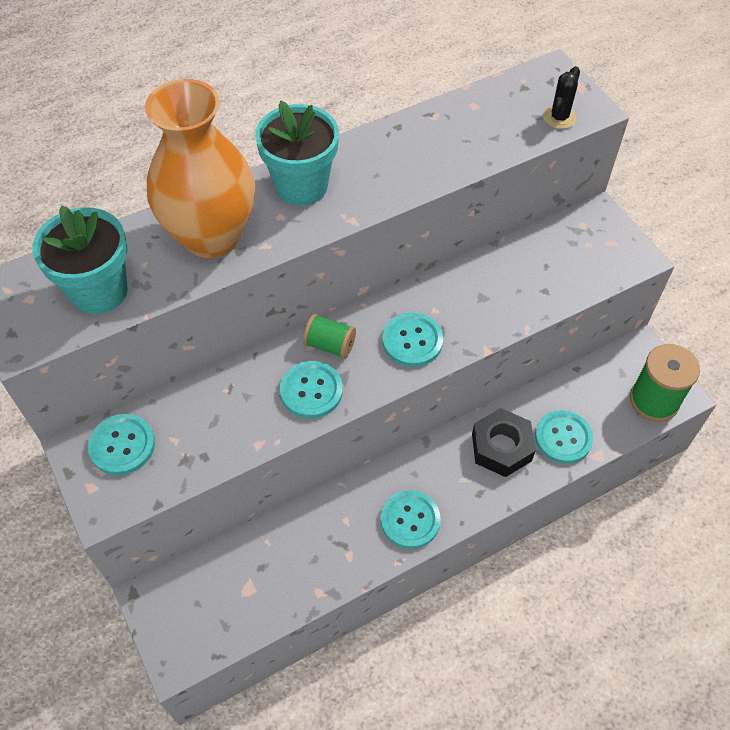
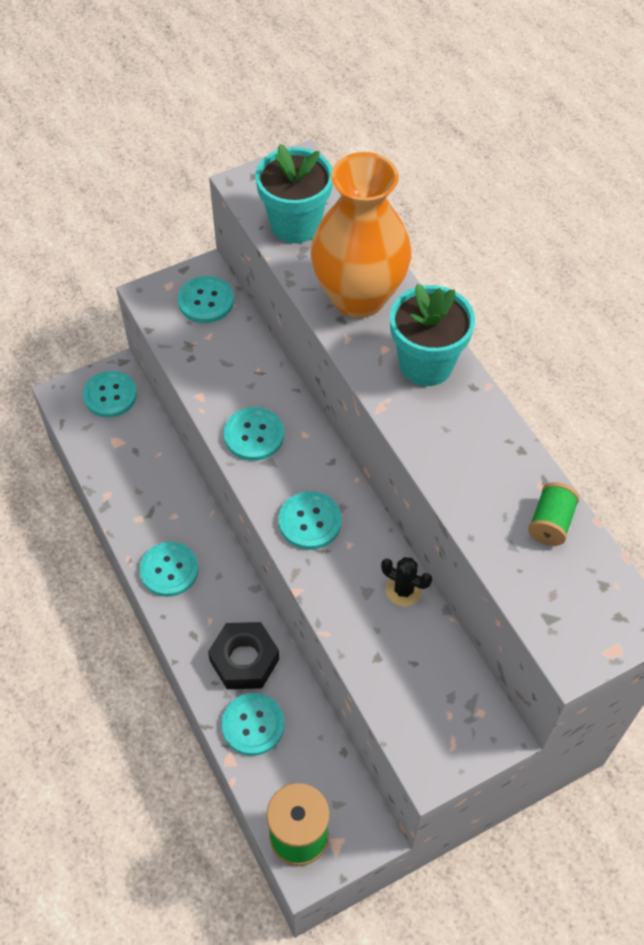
camera: 90 degrees right, 0 degrees up
green spool [303,314,356,358] -> green spool moved to [528,482,580,546]
black cactus [543,66,580,129] -> black cactus moved to [381,557,432,606]
none -> turquoise button [83,371,137,417]

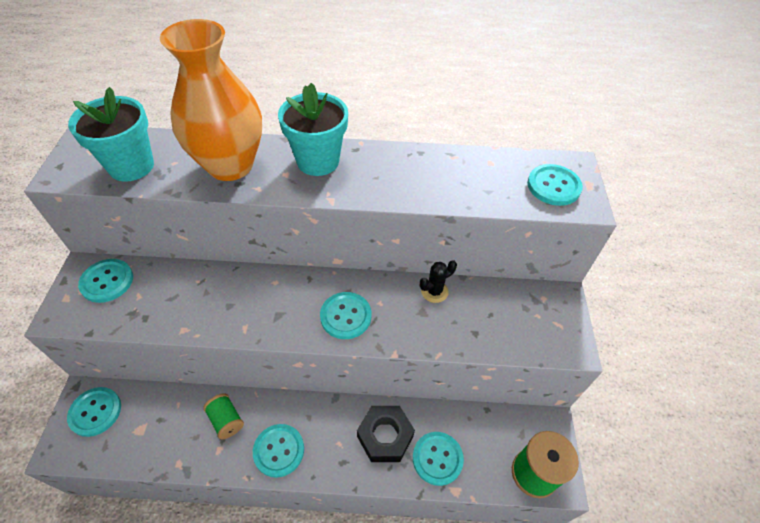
camera: 60 degrees left, 5 degrees down
turquoise button [224,407,284,461] -> turquoise button moved to [527,164,583,206]
green spool [528,482,580,546] -> green spool moved to [203,393,244,439]

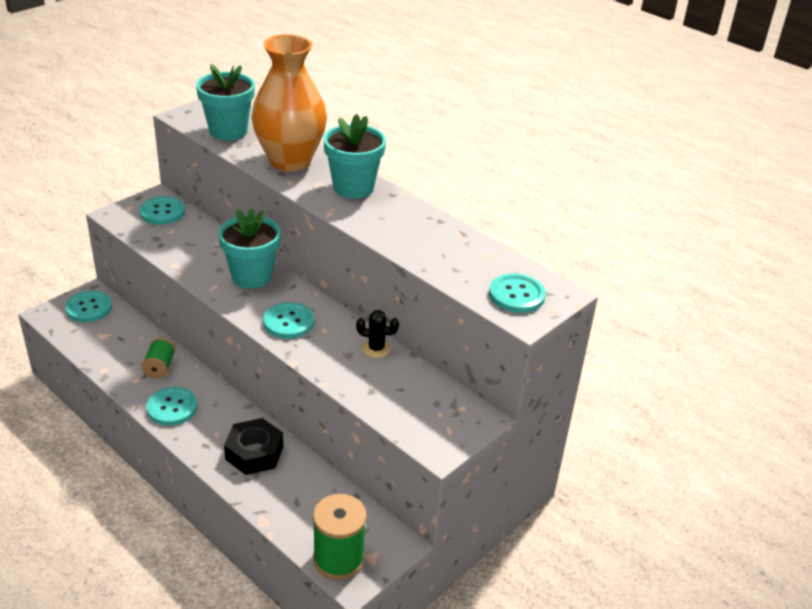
camera: 40 degrees right, 15 degrees down
turquoise button [413,432,464,486] -> none
none -> turquoise flower pot [218,208,281,289]

